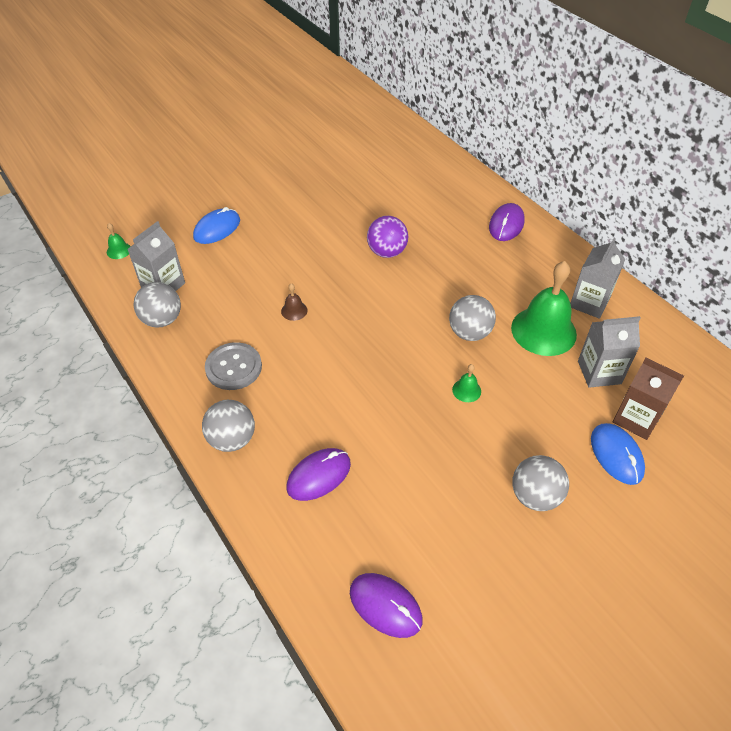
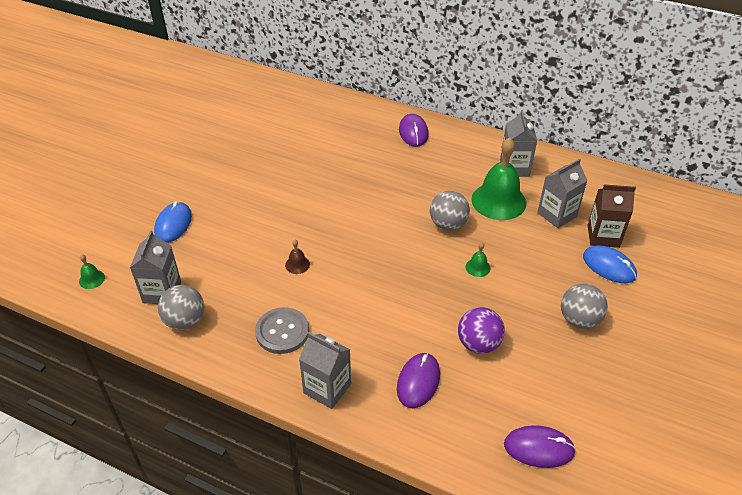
camera: 30 degrees left, 5 degrees down
grey ball [202,400,255,452] -> grey carton [299,332,351,409]
purple ball [367,216,408,258] -> purple ball moved to [458,307,505,354]

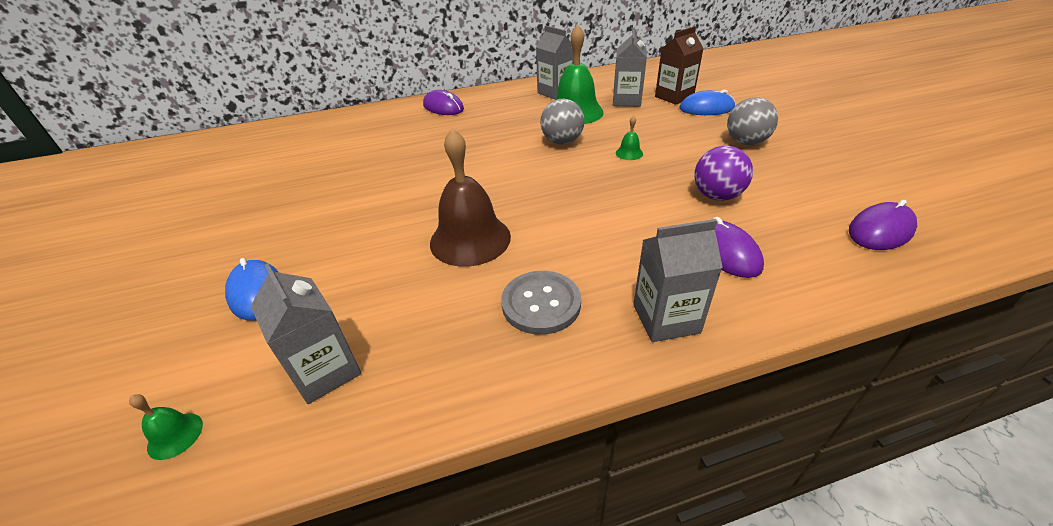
camera: 40 degrees left, 5 degrees down
grey ball [158,285,204,330] -> none
brown bell [285,240,310,274] -> brown bell [430,128,511,267], size x2.40

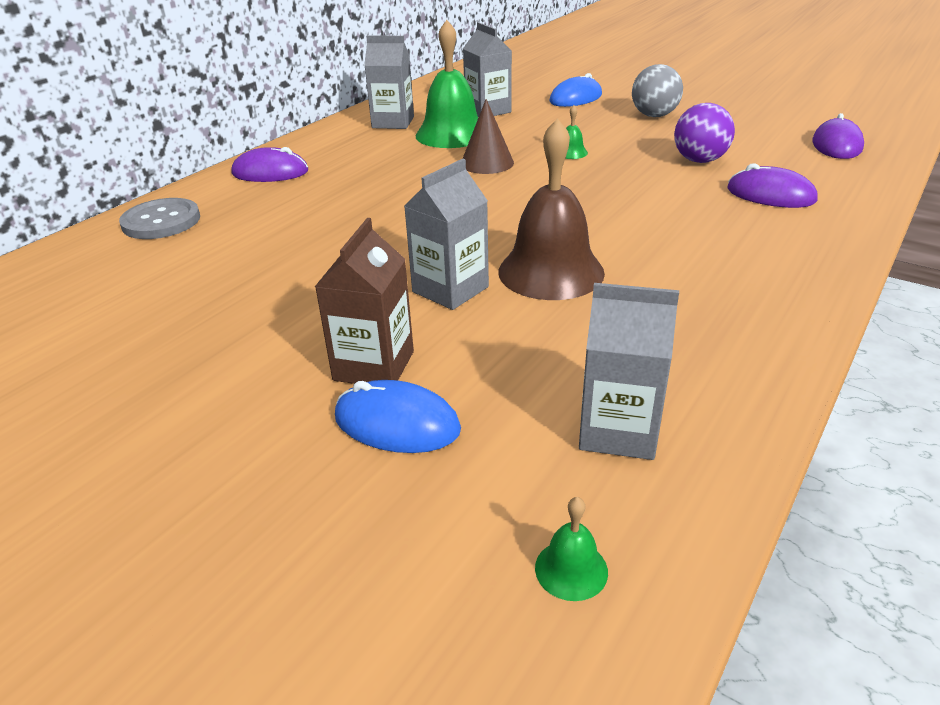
camera: 40 degrees left, 5 degrees down
grey button [501,271,581,335] -> grey button moved to [119,198,200,239]
grey ball [540,99,584,145] -> brown cone [463,99,514,174]
grey carton [633,219,723,342] -> grey carton moved to [404,159,489,310]
brown carton [655,26,704,105] -> brown carton moved to [315,218,414,384]

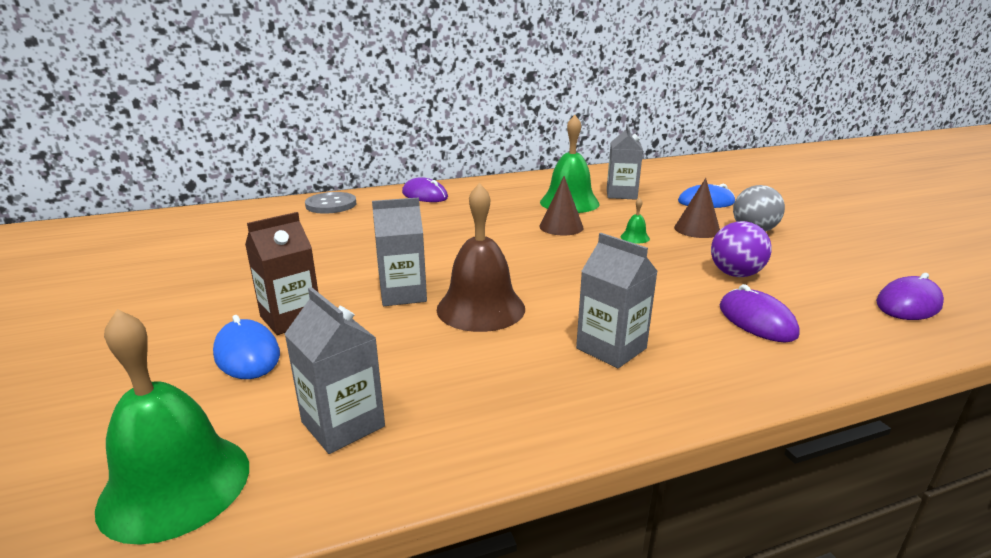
camera: 35 degrees right, 10 degrees down
grey carton [364,35,414,129] -> grey carton moved to [576,233,658,369]
green bell [535,497,608,601] -> green bell [95,309,249,545], size x2.40
none -> brown cone [674,178,720,238]

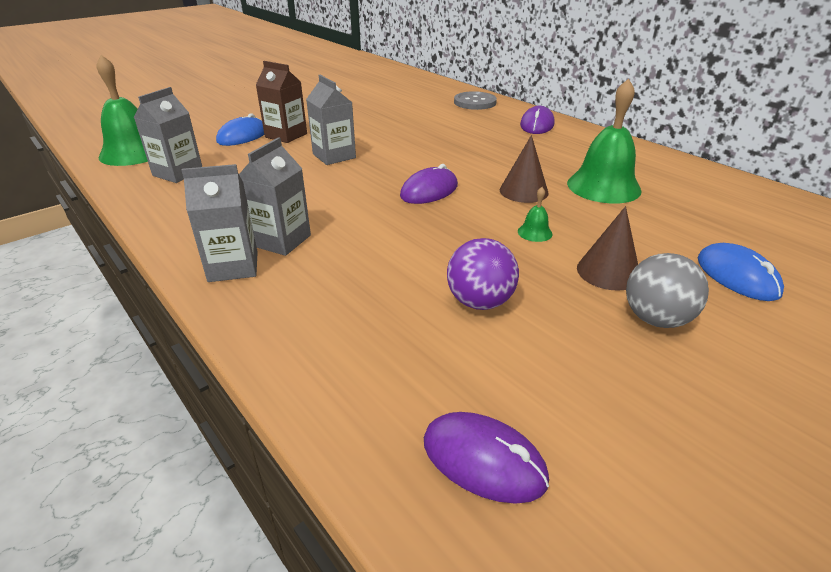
camera: 70 degrees right, 10 degrees up
brown bell [437,183,525,332] -> none
grey carton [607,124,643,200] -> grey carton moved to [182,164,258,282]
purple mouse [719,284,800,342] -> purple mouse moved to [400,164,458,204]

